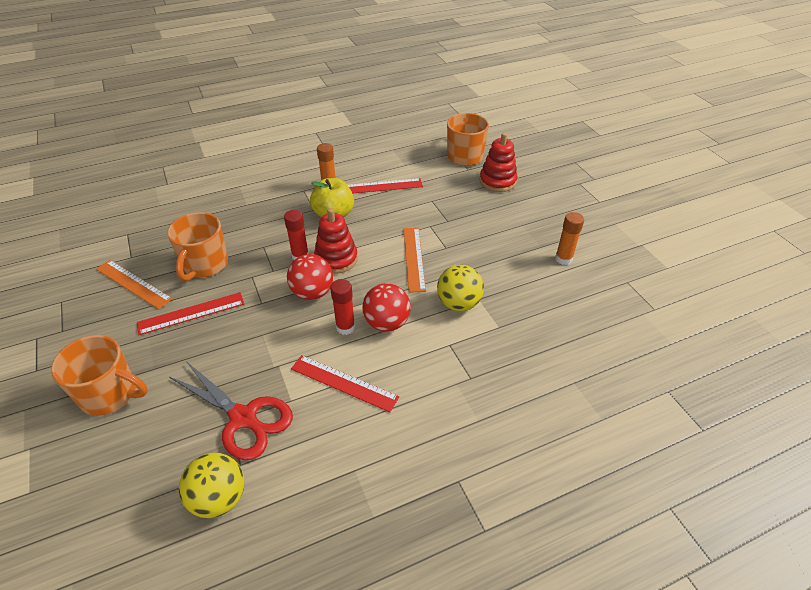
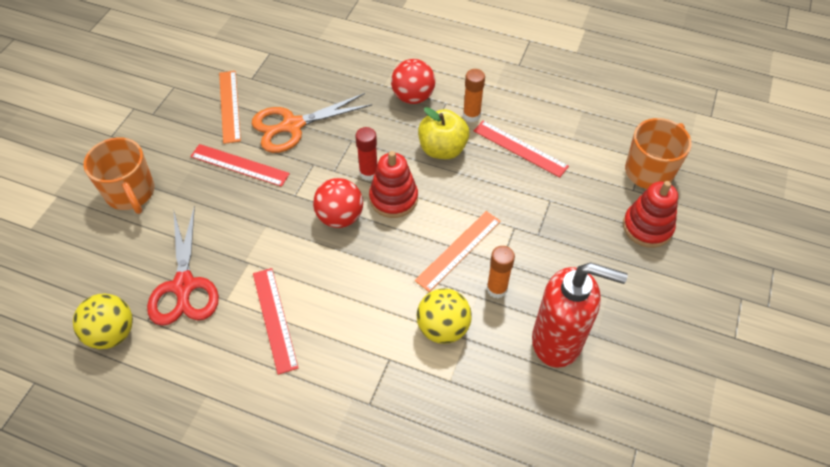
camera: 45 degrees right, 10 degrees up
orange mug [167,212,228,281] -> orange scissors [252,93,372,153]
red glue stick [330,279,355,335] -> none
red ball [362,283,411,332] -> red ball moved to [391,59,435,104]
orange glue stick [555,212,584,265] -> orange glue stick moved to [486,246,515,298]
none -> red soap dispenser [532,262,628,368]

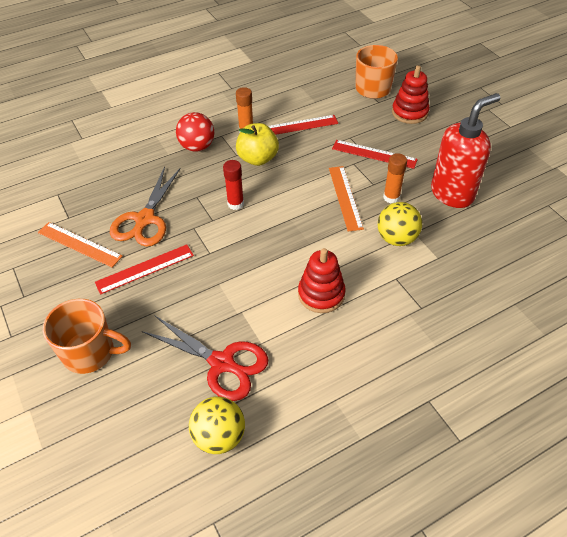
camera: 50 degrees left, 5 degrees down
red ruler [253,268,298,375] -> red ruler moved to [332,140,418,169]
red ball [313,178,363,228] -> none
red stacking toy [369,151,418,218] -> red stacking toy moved to [298,248,346,313]

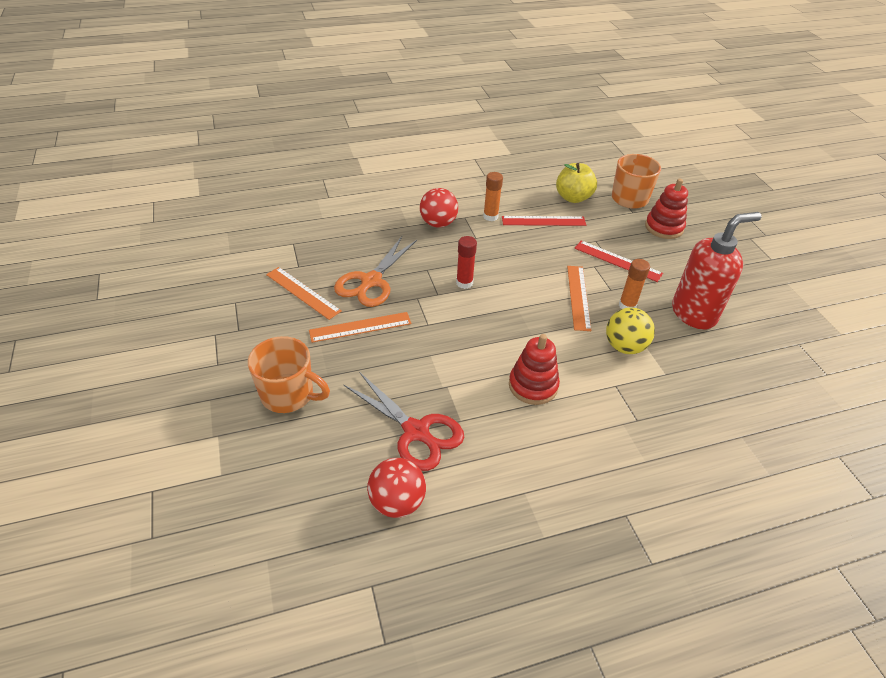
camera: 10 degrees right, 5 degrees down
red ruler [95,244,194,295] -> orange ruler [309,312,412,343]
yellow ball [189,396,245,454] -> red ball [367,458,426,518]
yellow apple [236,123,279,166] -> yellow apple moved to [556,163,597,203]

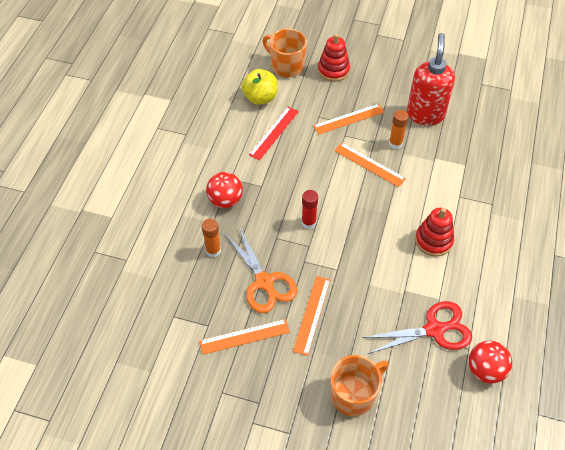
camera: 55 degrees left, 10 degrees up
orange glue stick [483,172,503,221] -> orange glue stick moved to [202,219,221,257]
red ruler [574,241,663,282] -> orange ruler [313,104,385,135]
yellow ball [606,307,655,354] -> none

